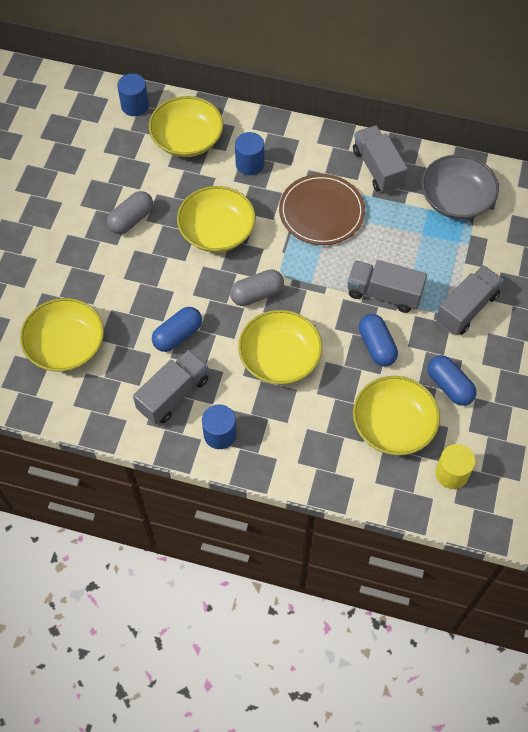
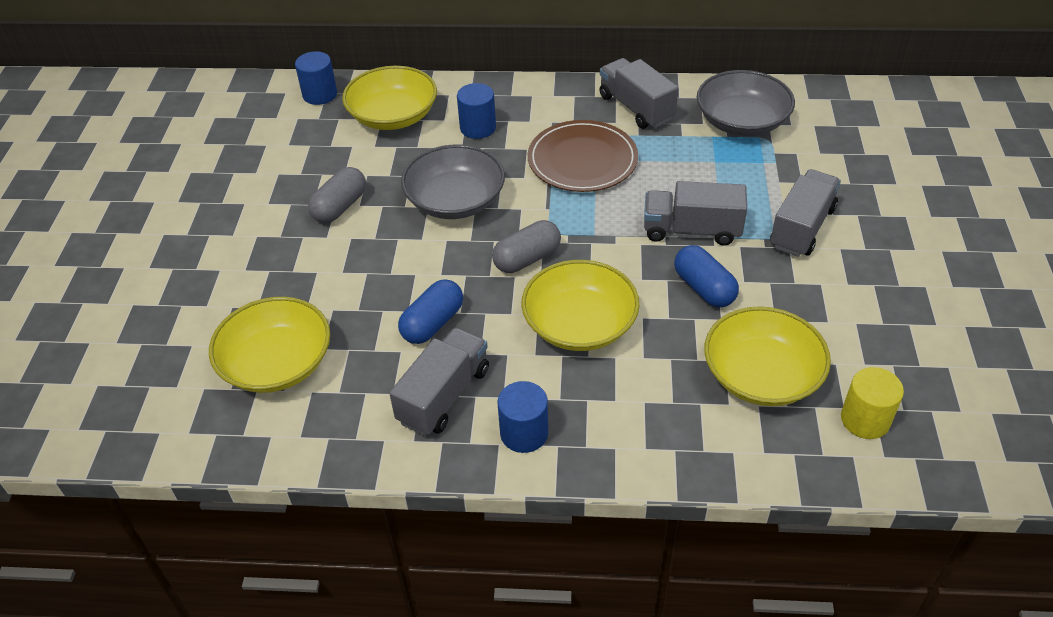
camera: 10 degrees left, 15 degrees down
yellow bowl [177,186,256,252] -> grey bowl [401,144,505,219]
blue capsule [428,355,477,406] -> none

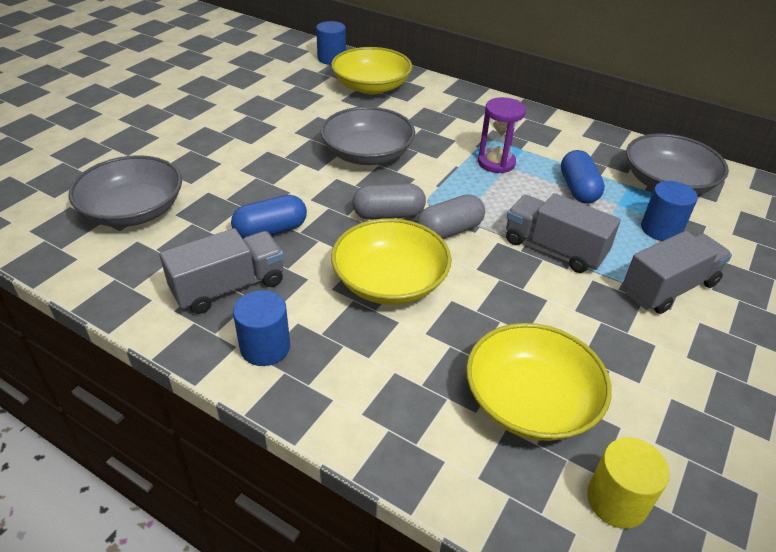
camera: 25 degrees right, 5 degrees down
yellow bowl [209,297,330,393] -> grey bowl [69,155,182,227]
grey capsule [308,167,366,223] -> grey capsule moved to [416,194,485,239]
blue cylinder [457,83,496,139] -> blue cylinder moved to [641,181,698,241]
brown plate [528,120,638,192] -> purple hourglass [478,97,526,173]
grey truck [599,58,679,129] -> none
blue capsule [674,245,739,307] -> blue capsule moved to [561,150,605,204]

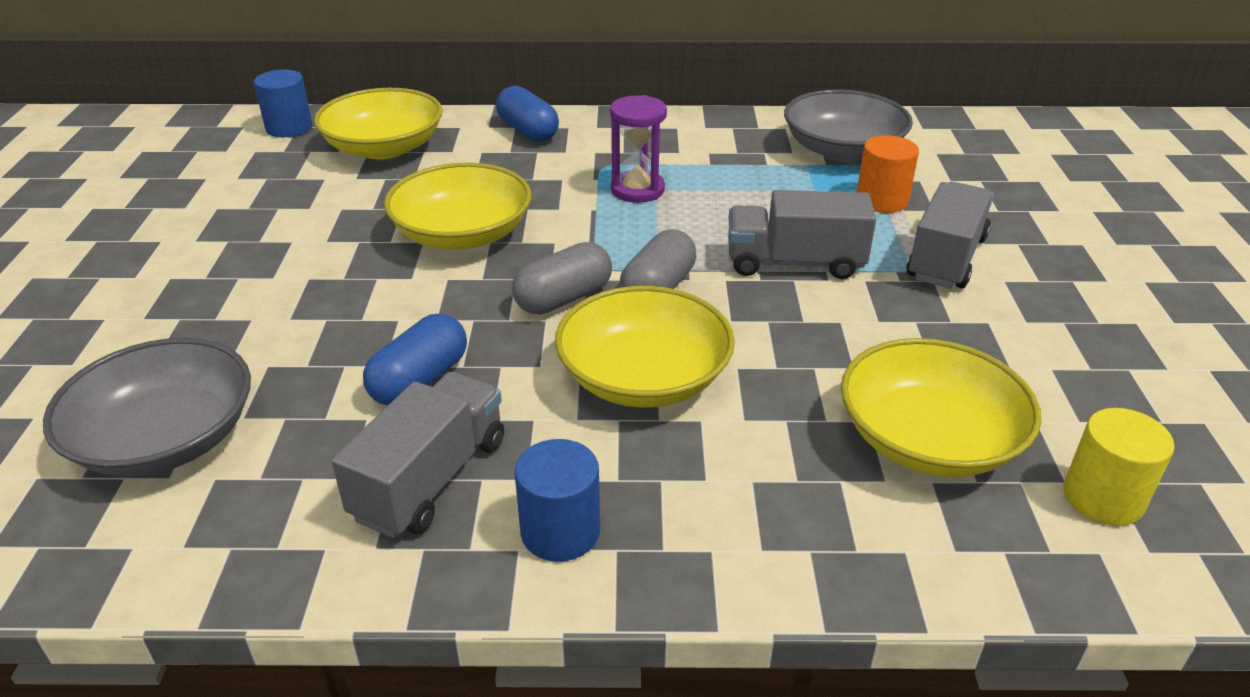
camera: 30 degrees left, 5 degrees down
grey bowl [321,107,415,165] -> yellow bowl [384,163,531,250]
blue capsule [561,150,605,204] -> blue capsule moved to [496,86,559,142]
blue cylinder [641,181,698,241] -> orange cylinder [857,135,919,213]

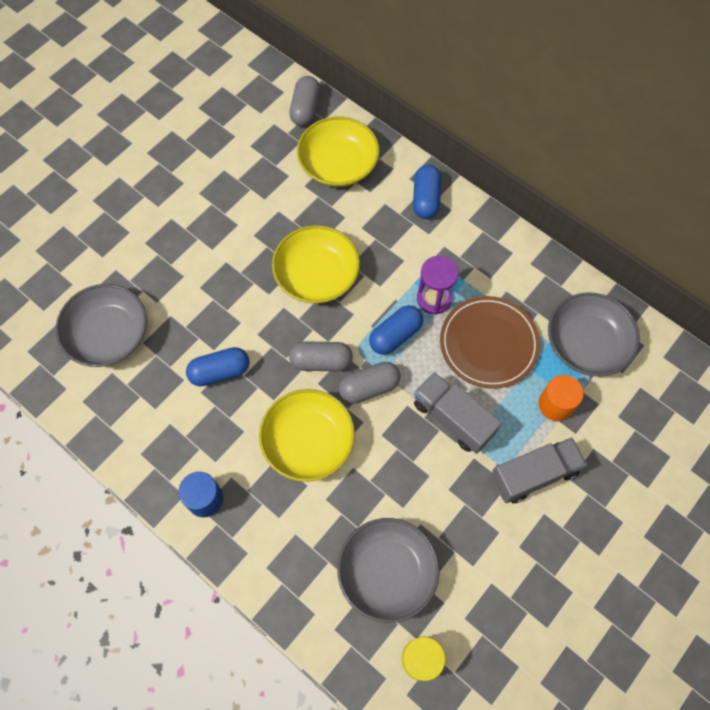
camera: 40 degrees right, 30 degrees up
blue cylinder [254,70,312,137] -> grey capsule [289,76,320,127]
grey truck [332,372,504,538] -> none
yellow bowl [841,338,1042,477] -> grey bowl [337,518,440,623]
none -> blue capsule [369,305,423,355]
none -> brown plate [440,296,540,389]

